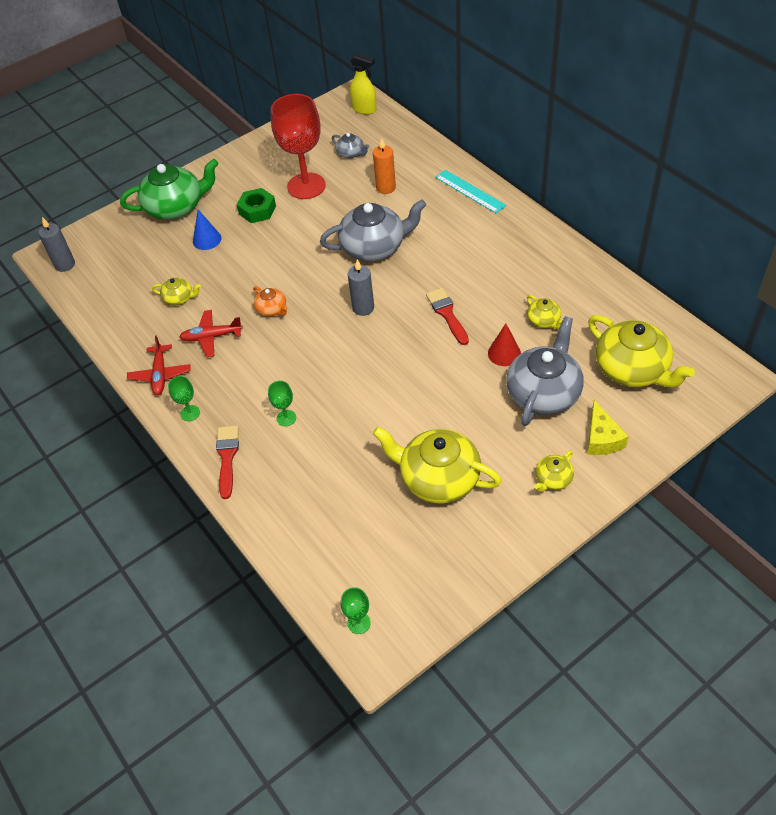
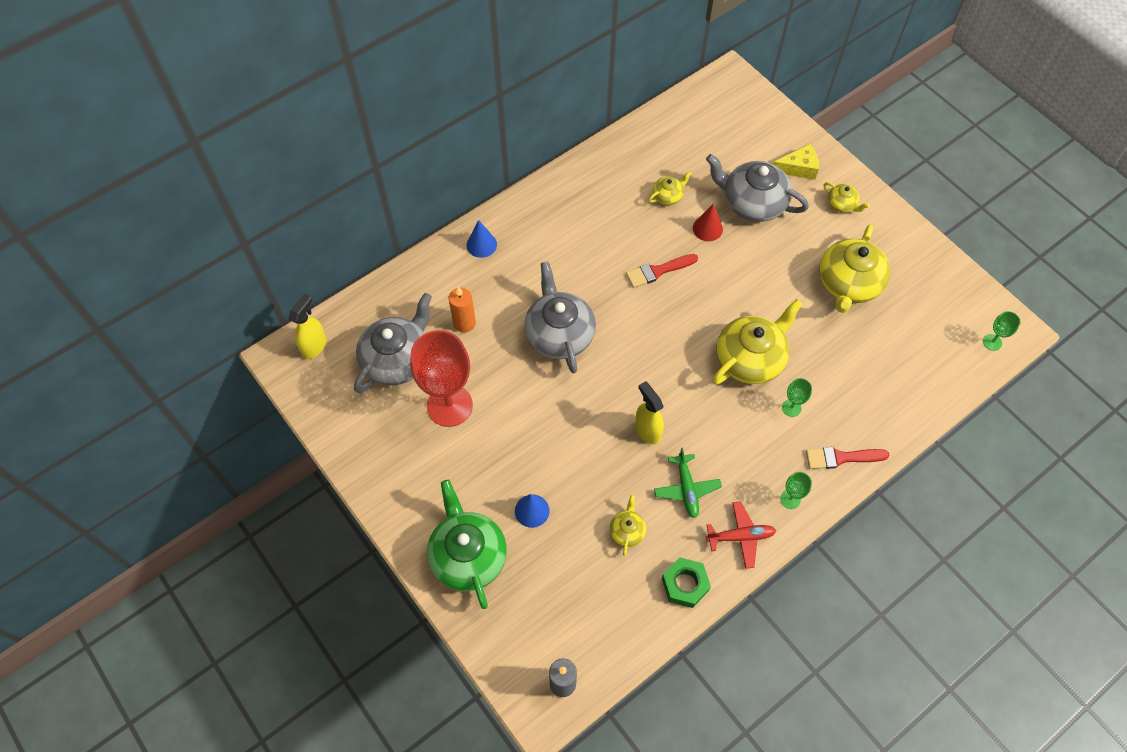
camera: 95 degrees left, 10 degrees up
red plane [180,310,243,357] -> green plane [654,448,722,518]
green nut [237,188,276,223] -> green nut moved to [662,557,711,608]
orange teapot [253,286,288,316] -> yellow spray bottle [635,381,664,444]
grey teapot [332,133,369,158] -> grey teapot [354,293,432,393], size x2.12
grey candle [348,259,374,316] -> none
turquoise ruler [435,170,506,213] -> blue cone [467,220,497,258]
yellow teapot [588,315,695,387] -> yellow teapot moved to [712,299,802,385]

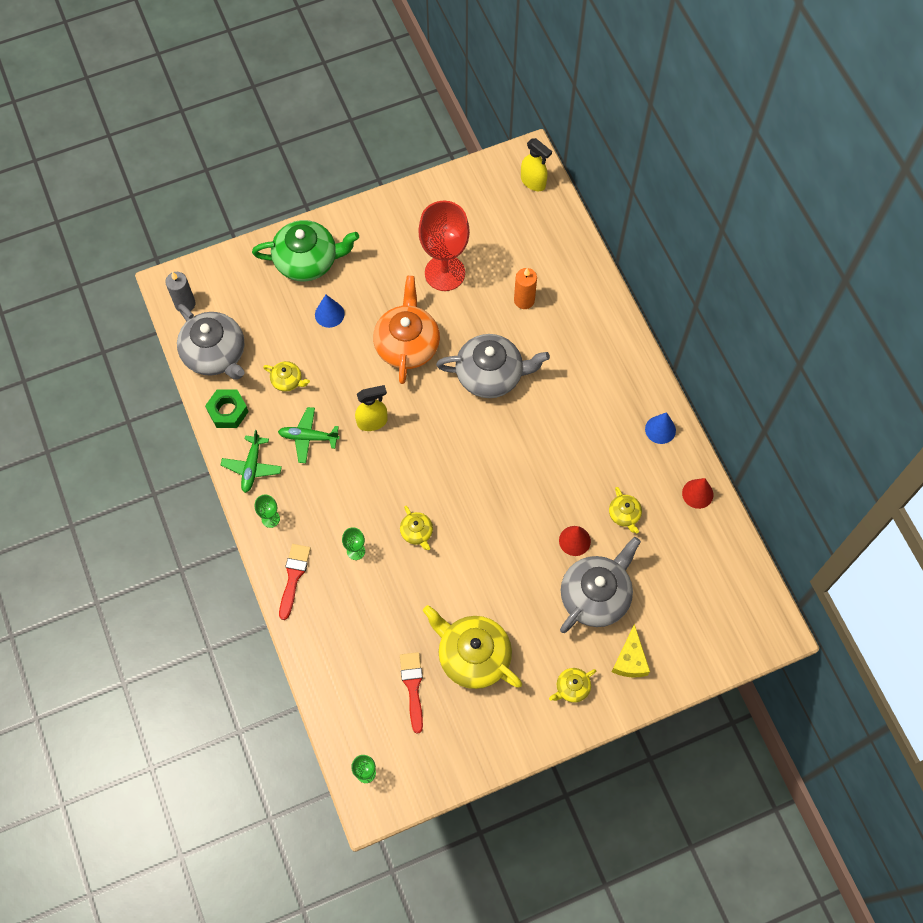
camera: 105 degrees right, 5 degrees up
grey teapot [354,293,432,393] -> grey teapot moved to [177,304,245,380]
blue cone [467,220,497,258] -> blue cone moved to [645,412,676,444]
red brush [626,254,698,288] -> red brush moved to [400,652,423,734]
red plane [706,501,776,569] -> green plane [220,430,282,493]
yellow teapot [712,299,802,385] -> yellow teapot [400,506,433,550], size x0.47
none -> orange teapot [373,276,440,384]
none -> red cone [682,478,714,509]

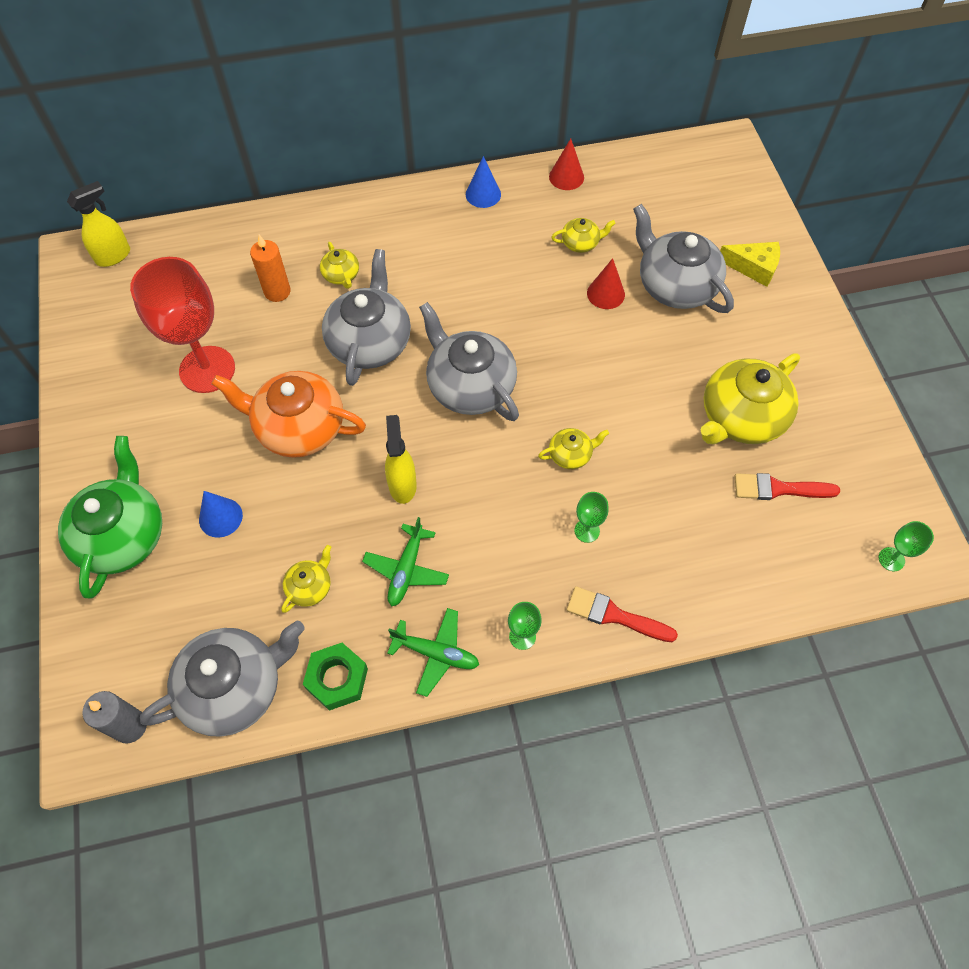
camera: 80 degrees left, 5 degrees down
yellow teapot [549,668,596,703] -> yellow teapot moved to [320,242,359,289]
none -> grey teapot [419,302,519,421]

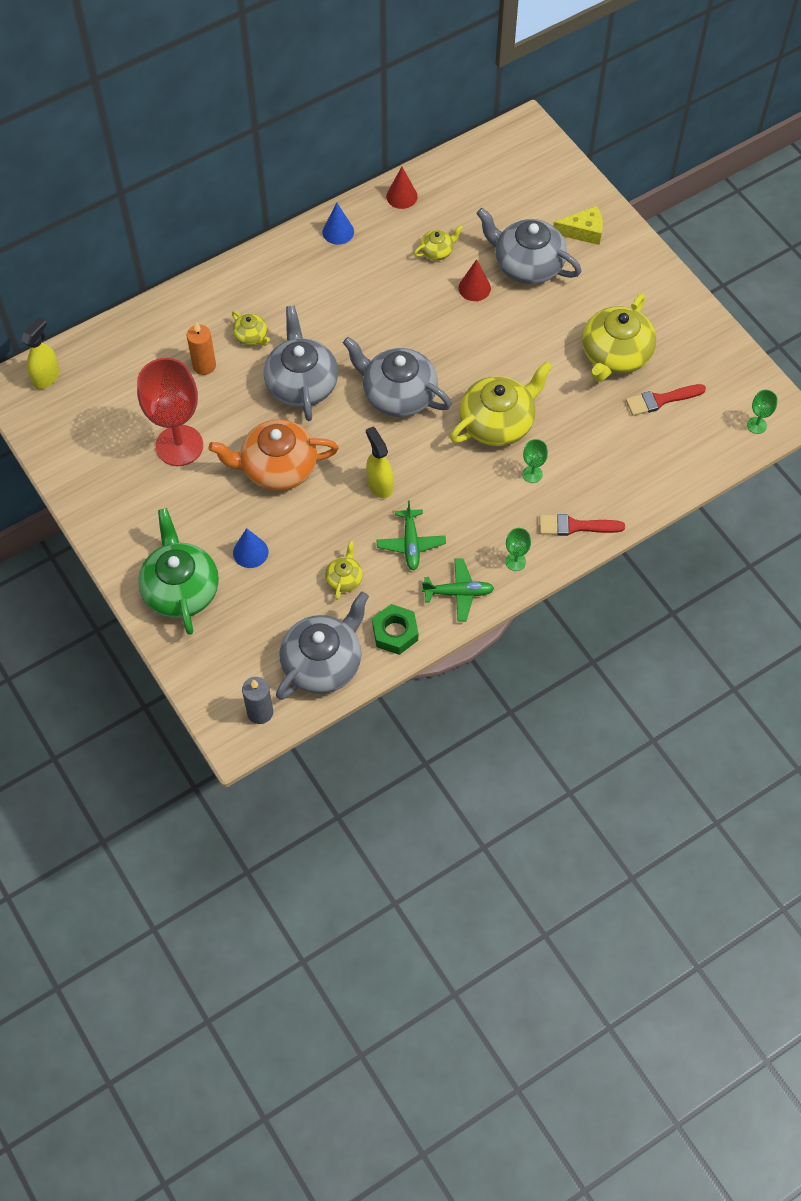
camera: 20 degrees left, 0 degrees up
yellow teapot [538,428,609,469] -> yellow teapot [450,361,552,446], size x2.12

